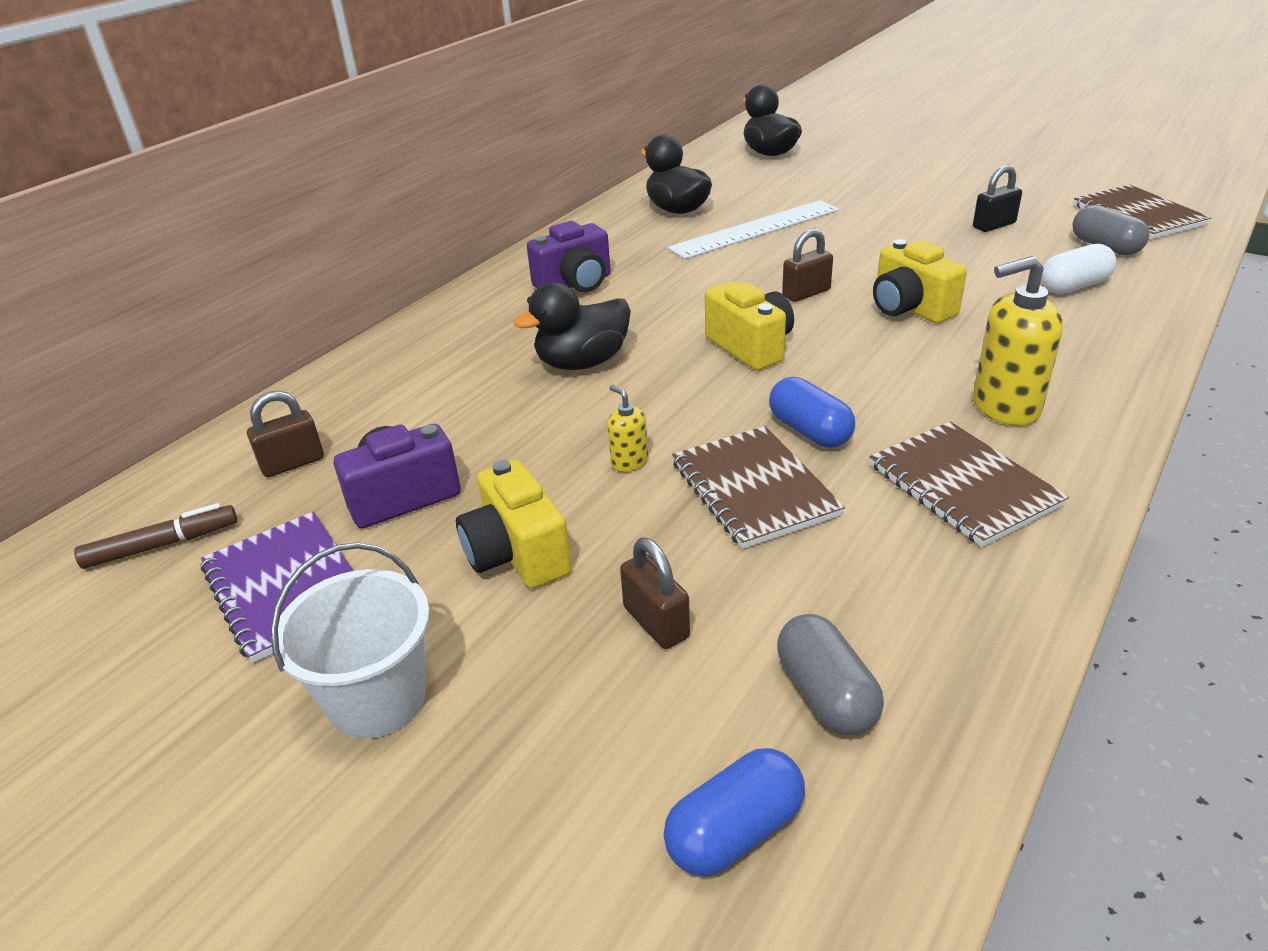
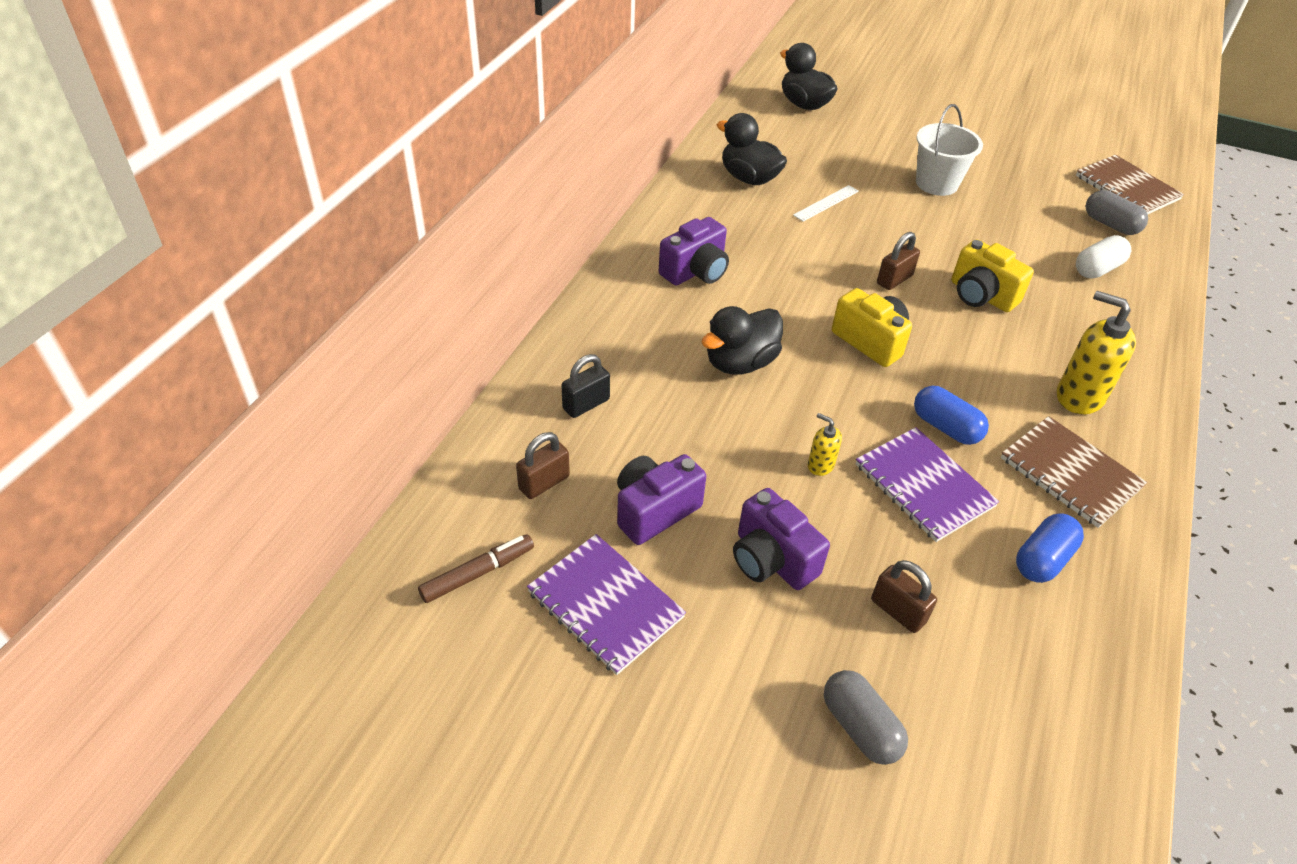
camera: 15 degrees left, 10 degrees up
white bucket [271,542,430,739] -> white bucket moved to [916,104,983,196]
yellow camera [456,460,572,589] -> purple camera [733,488,830,590]
blue capsule [664,748,805,877] -> blue capsule moved to [1016,513,1084,583]
white ruler [668,200,839,259] -> white ruler [793,185,859,222], size x0.51
brown notebook [672,426,845,549] -> purple notebook [856,427,999,542]
grey capsule [777,614,884,735] -> grey capsule moved to [824,670,908,765]
black padlock [973,165,1022,232] -> black padlock moved to [561,354,610,418]
yellow soap dispenser [973,256,1063,426] -> yellow soap dispenser turned 60 degrees clockwise [1057,291,1136,414]

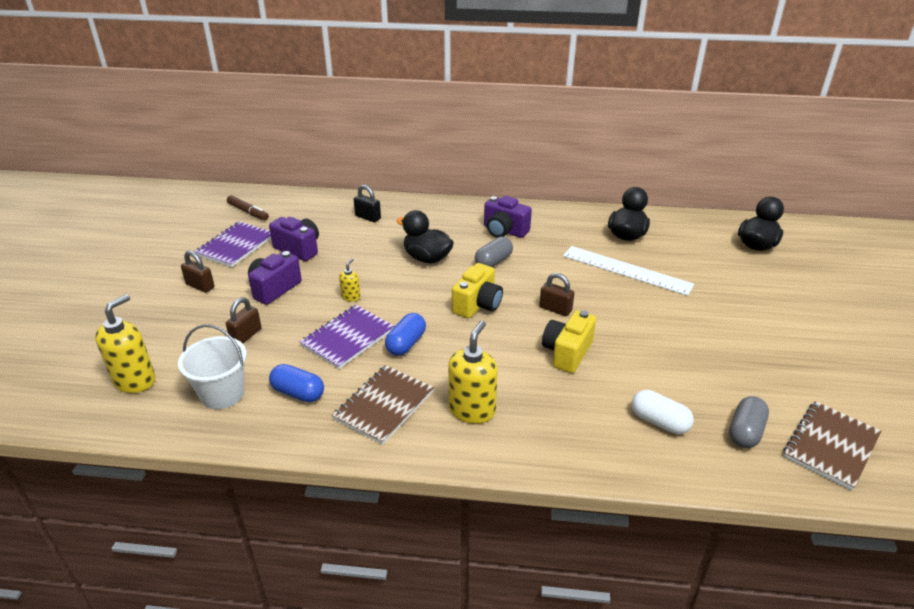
camera: 75 degrees right, 10 degrees down
brown padlock [516,432,570,499] -> brown padlock moved to [181,250,215,293]
white ruler [793,185,859,222] -> white ruler [563,246,694,296], size x1.97
grey capsule [824,670,908,765] -> grey capsule moved to [475,237,513,267]
white bucket [916,104,983,196] -> white bucket moved to [178,324,247,409]
none -> yellow soap dispenser [95,294,156,393]

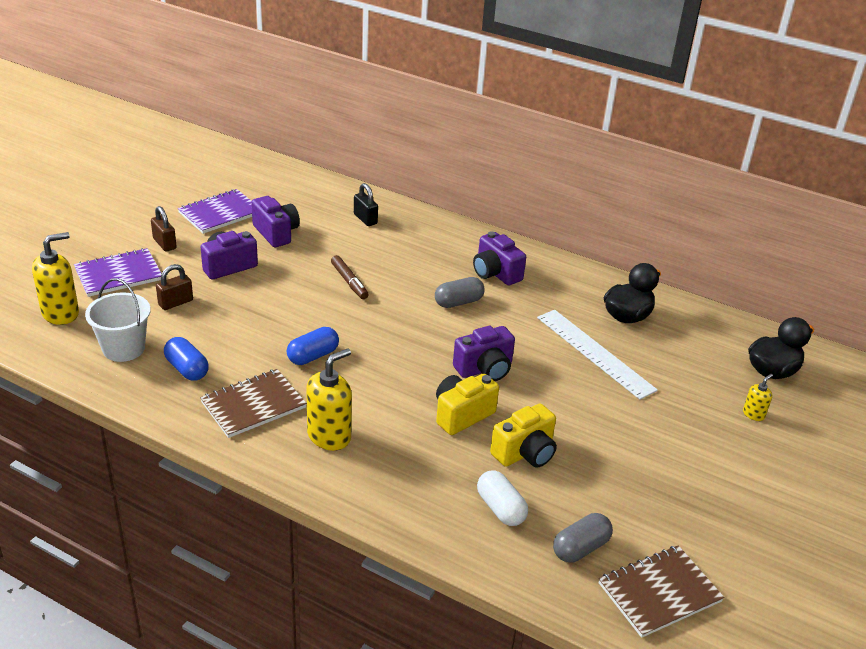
camera: 20 degrees right, 0 degrees up
brown marker [227,195,269,220] -> brown marker moved to [331,255,369,299]
purple notebook [300,305,394,369] -> purple notebook moved to [74,248,162,297]
yellow soap dispenser [339,259,360,302] -> yellow soap dispenser moved to [743,374,773,421]
black duck [396,210,454,263] -> none
yellow camera [452,263,503,318] -> yellow camera moved to [490,403,557,468]
brown padlock [539,273,574,316] -> purple camera [453,326,515,381]

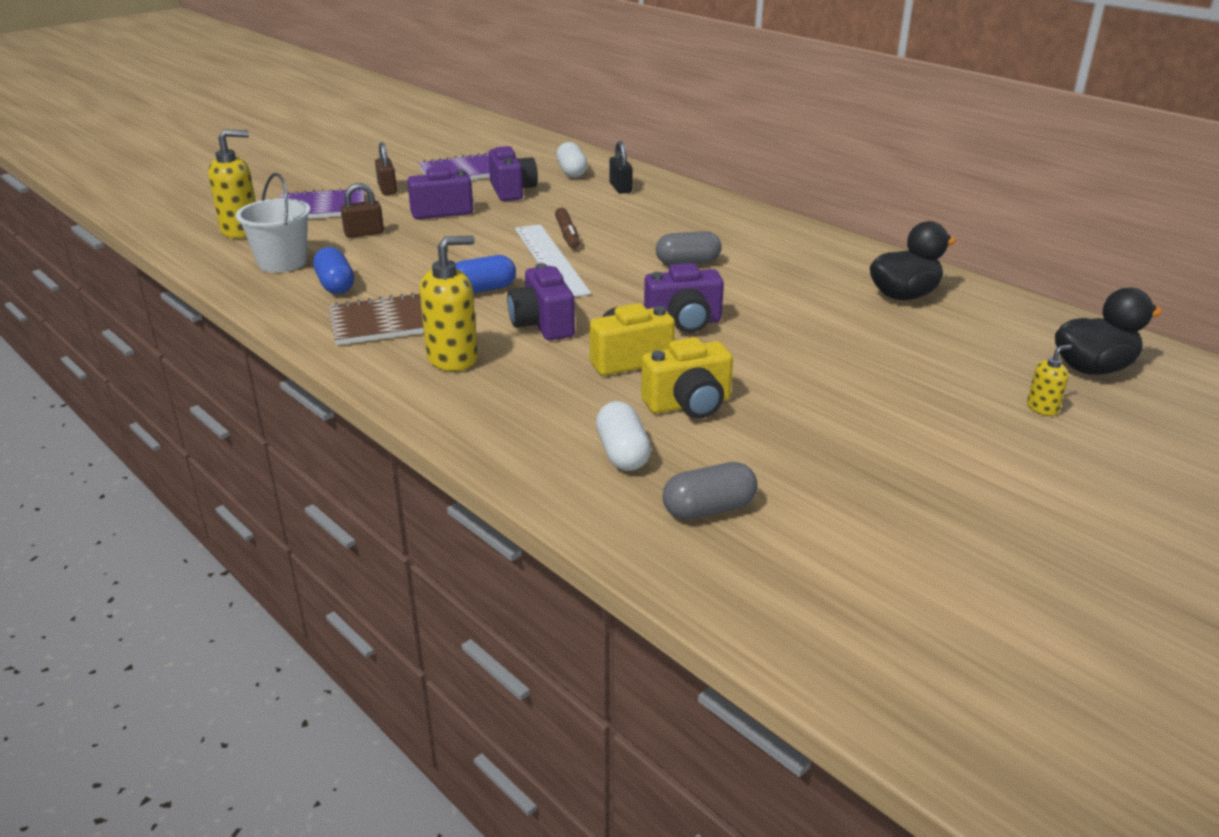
camera: 20 degrees right, 5 degrees down
purple camera [473,231,526,286] -> purple camera moved to [507,263,575,340]
white ruler [537,310,658,400] -> white ruler moved to [515,224,591,297]
brown notebook [599,545,725,638] -> none
none -> white capsule [557,142,588,178]

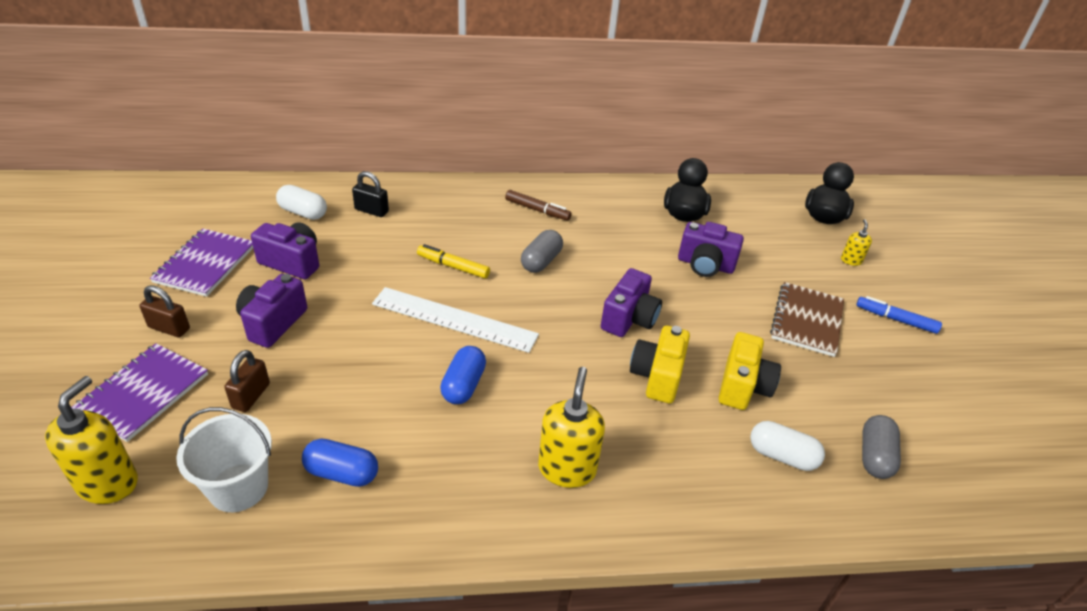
camera: 55 degrees left, 10 degrees up
brown notebook [328,293,424,345] -> brown notebook moved to [770,282,844,357]
purple camera [507,263,575,340] -> purple camera moved to [678,222,744,277]
brown marker [555,207,580,249] -> brown marker moved to [505,190,572,221]
none -> yellow marker [417,244,490,279]
none -> blue marker [856,296,942,334]

